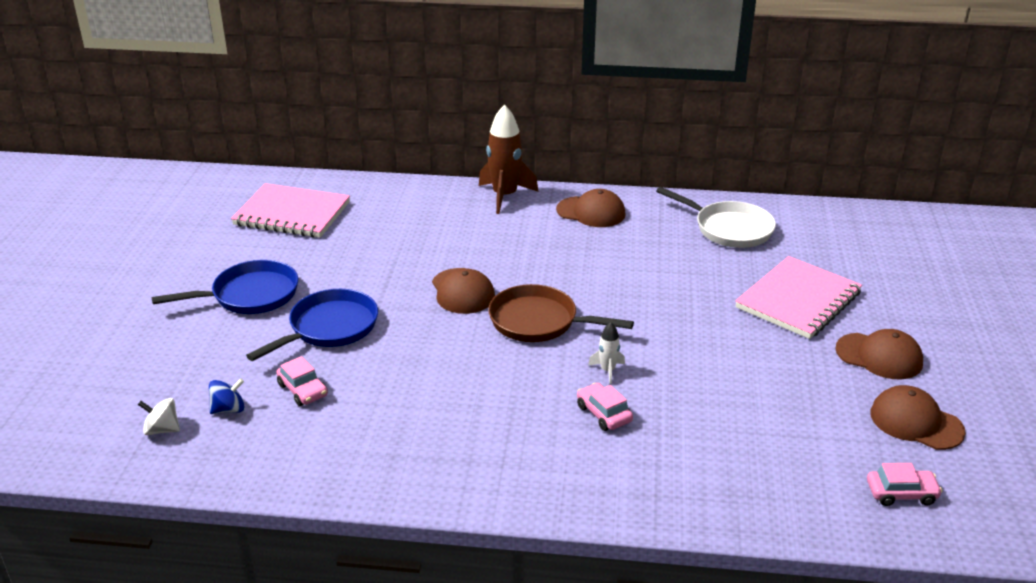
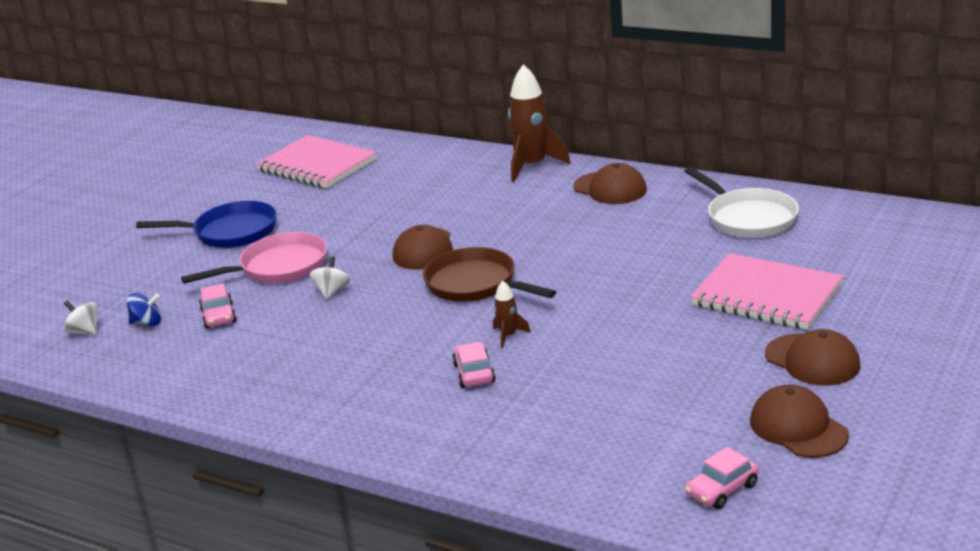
camera: 25 degrees right, 5 degrees down
blue pan [246,289,378,361] -> pink pan [181,232,327,284]
white rocket [588,322,625,384] -> brown rocket [493,281,531,349]
pink notebook [735,256,862,339] -> pink notebook turned 60 degrees clockwise [690,253,844,330]
pink car [867,463,943,506] -> pink car turned 120 degrees clockwise [685,447,759,509]
none -> white spinning top [310,257,350,299]

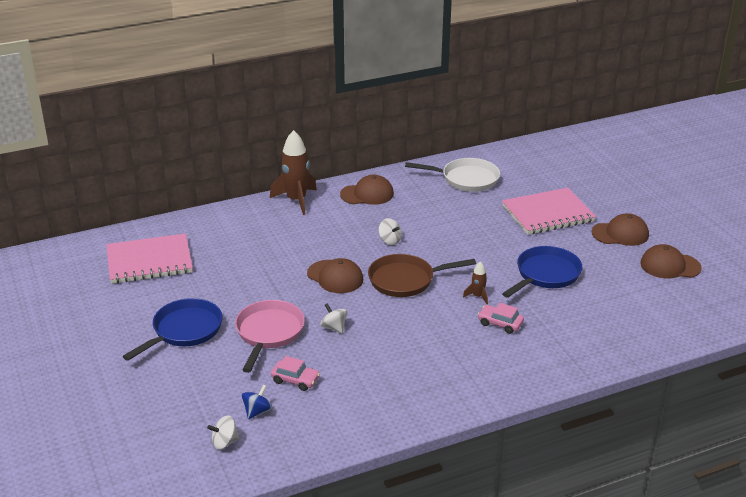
camera: 55 degrees left, 5 degrees up
pink car [685,447,759,509] -> none
none -> white spinning top [378,218,402,245]
none -> blue pan [502,246,582,298]

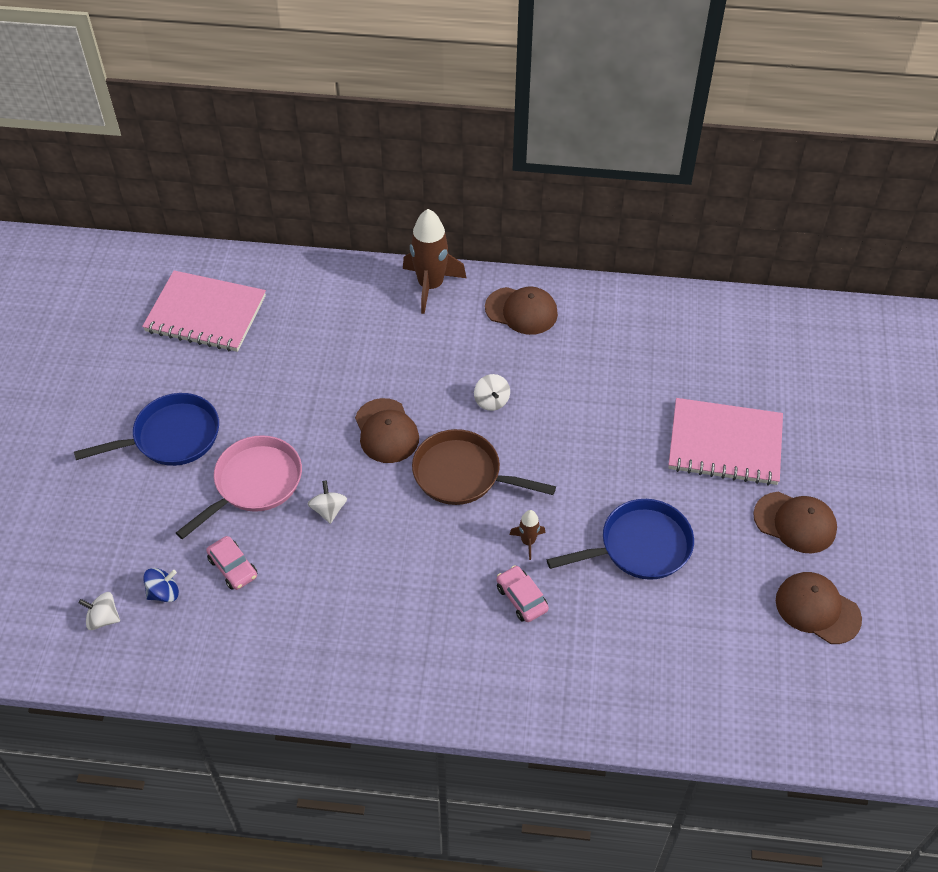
camera: 30 degrees right, 20 degrees up
white pan [405,158,500,192] -> none

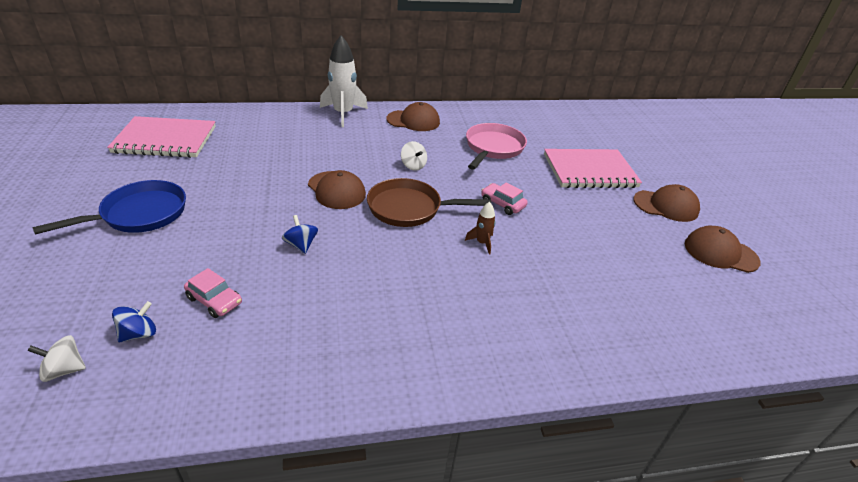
camera: 20 degrees left, 15 degrees down
pink pan [176,435,302,539] -> pink pan moved to [466,123,527,170]
white spinning top [308,480,347,524] -> blue spinning top [282,215,318,254]
brown rocket [403,209,466,314] -> white rocket [320,35,368,127]
pink car [496,565,549,622] -> pink car moved to [481,182,528,215]
blue pan [547,499,694,580] -> none

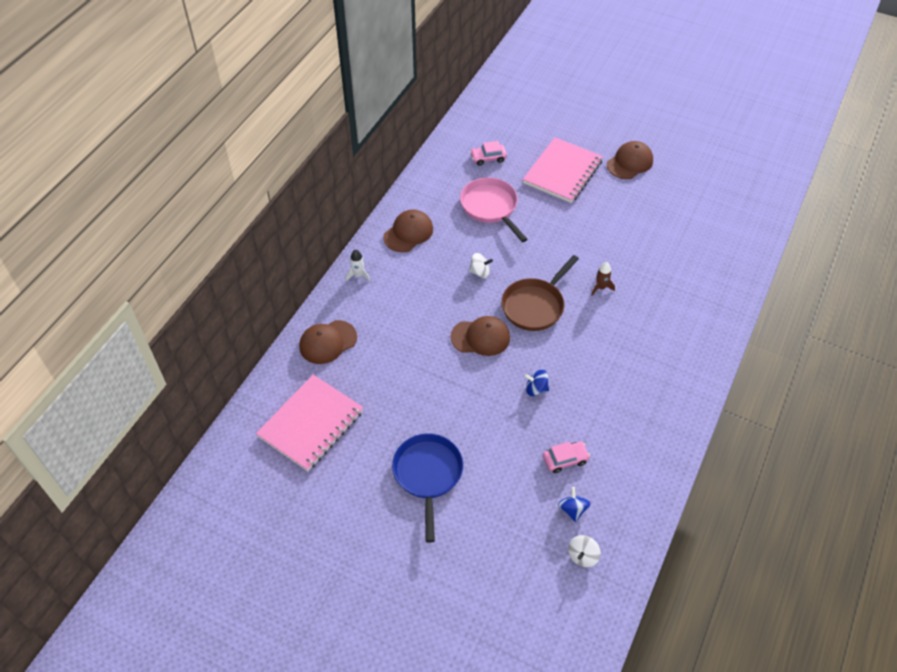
camera: 50 degrees left, 15 degrees up
white rocket [320,35,368,127] -> white rocket [346,249,370,281], size x0.48
pink car [481,182,528,215] -> pink car moved to [470,141,507,166]
brown cap [685,226,761,273] -> brown cap moved to [299,320,357,364]

